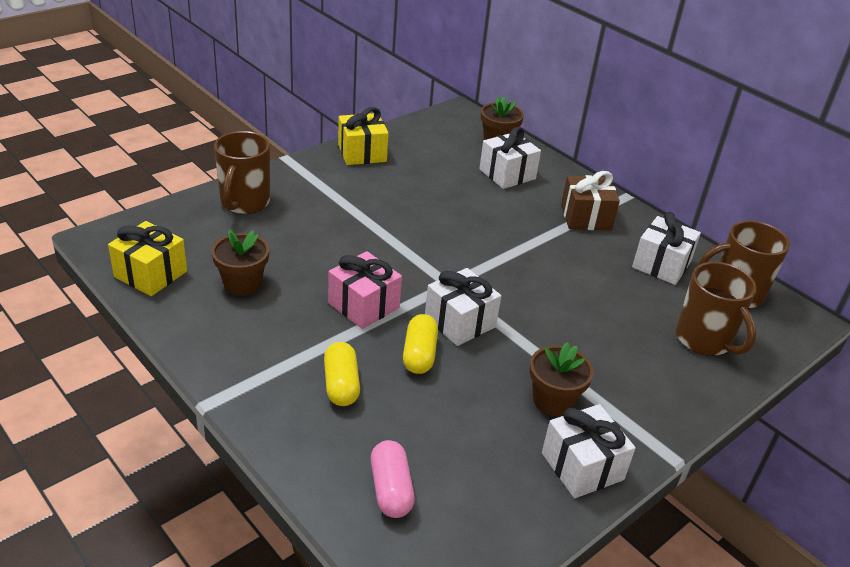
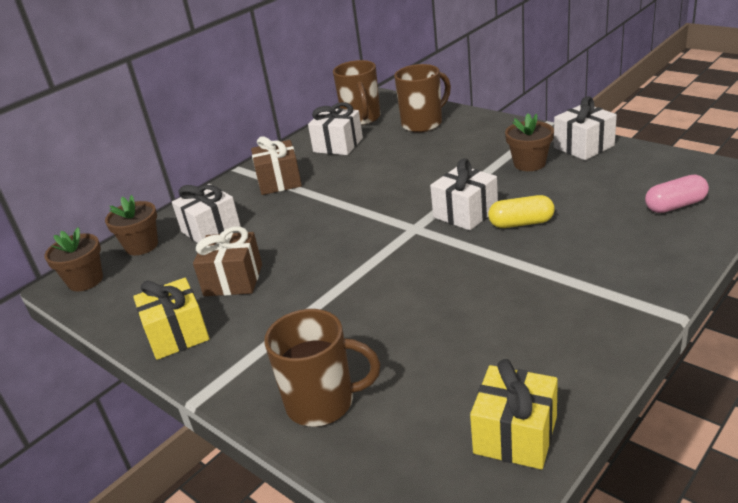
camera: 90 degrees left, 5 degrees down
brown flower pot [211,230,269,296] -> brown flower pot moved to [44,227,103,291]
yellow capsule [324,342,360,406] -> none
pink gift [328,251,402,329] -> none
none -> brown gift [193,226,262,296]

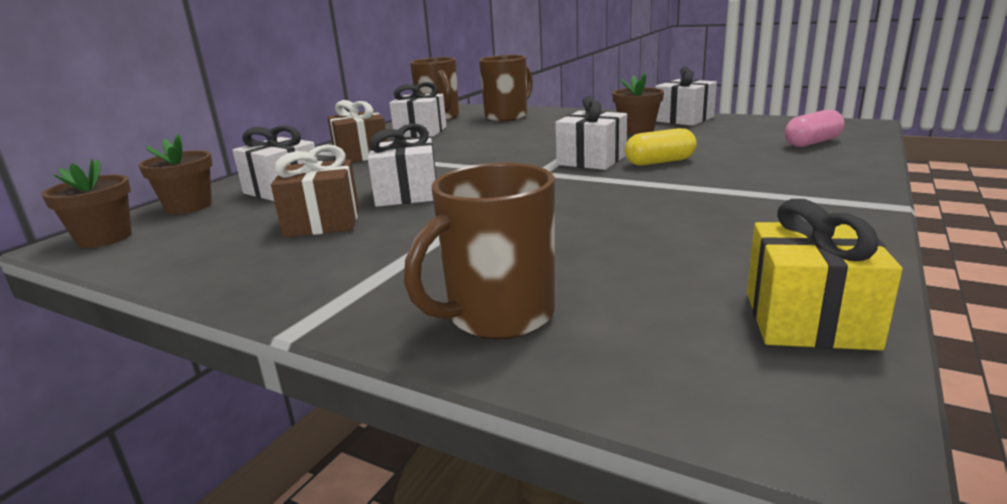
camera: 15 degrees left, 10 degrees down
yellow gift [133,278,209,360] -> none
brown mug [264,309,380,427] -> brown mug turned 150 degrees clockwise [404,163,555,339]
none -> white gift [368,123,436,207]

